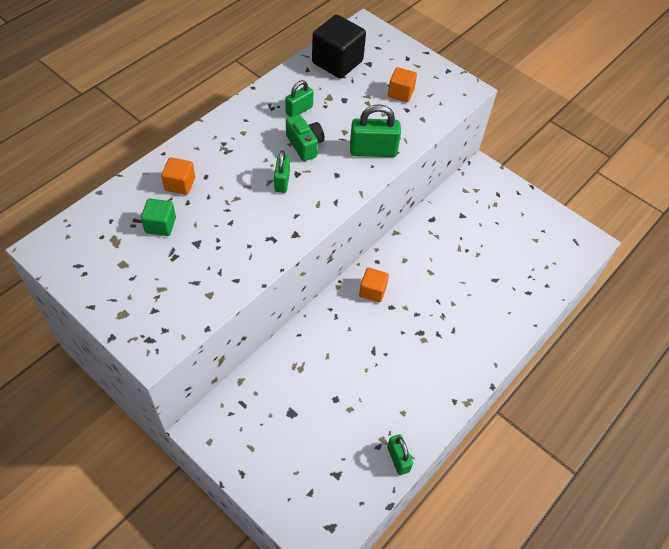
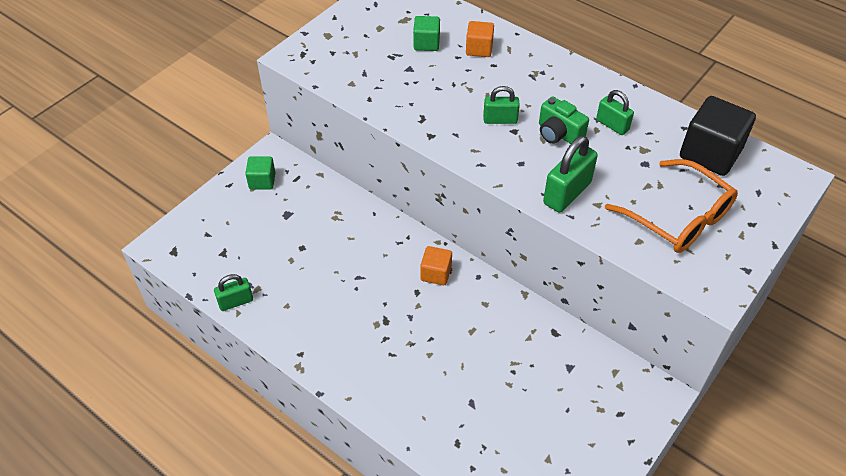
camera: 90 degrees right, 5 degrees down
green camera [286,114,324,161] -> green camera turned 75 degrees clockwise [539,97,589,144]
green padlock [350,104,401,157] -> green padlock turned 45 degrees clockwise [543,136,598,212]
orange cube [388,67,417,102] -> orange glasses [605,159,738,253]
none -> green cube [245,156,276,190]

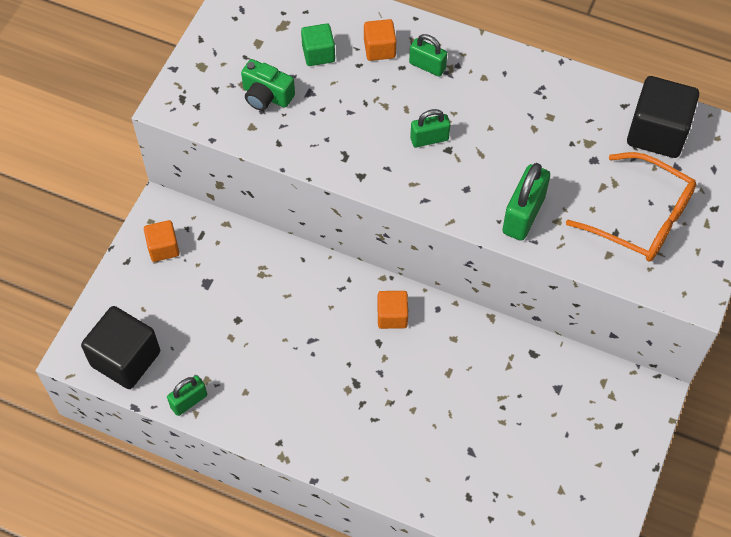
camera: 15 degrees left, 10 degrees up
green cube [245,156,276,190] -> orange cube [144,220,179,262]
green camera [539,97,589,144] -> green camera moved to [241,59,295,111]
green padlock [596,90,634,135] -> green padlock moved to [409,34,447,77]
none -> black cube [81,306,160,389]

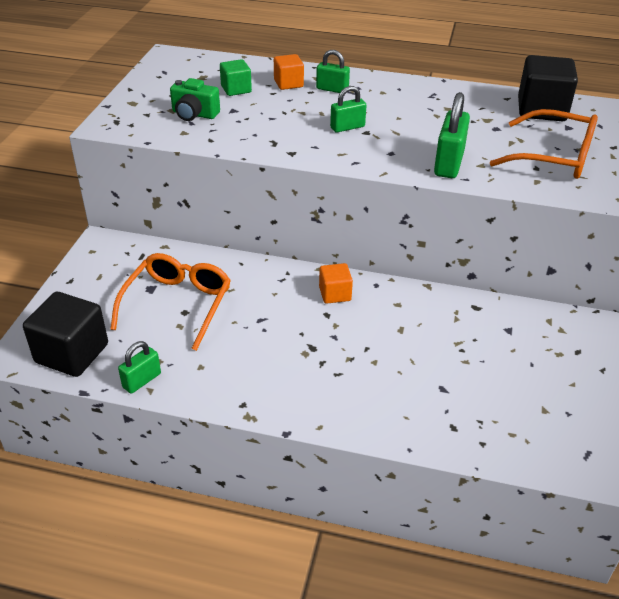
camera: 10 degrees left, 20 degrees down
orange cube [144,220,179,262] -> none
none -> orange glasses [110,253,231,351]

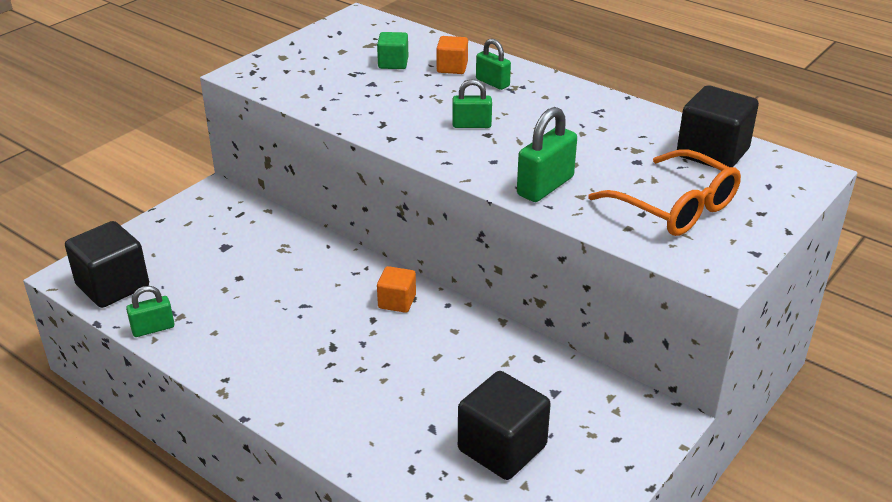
camera: 25 degrees right, 5 degrees down
orange glasses [110,253,231,351] -> none
green camera [170,78,220,121] -> none
none -> black cube [458,371,551,480]

